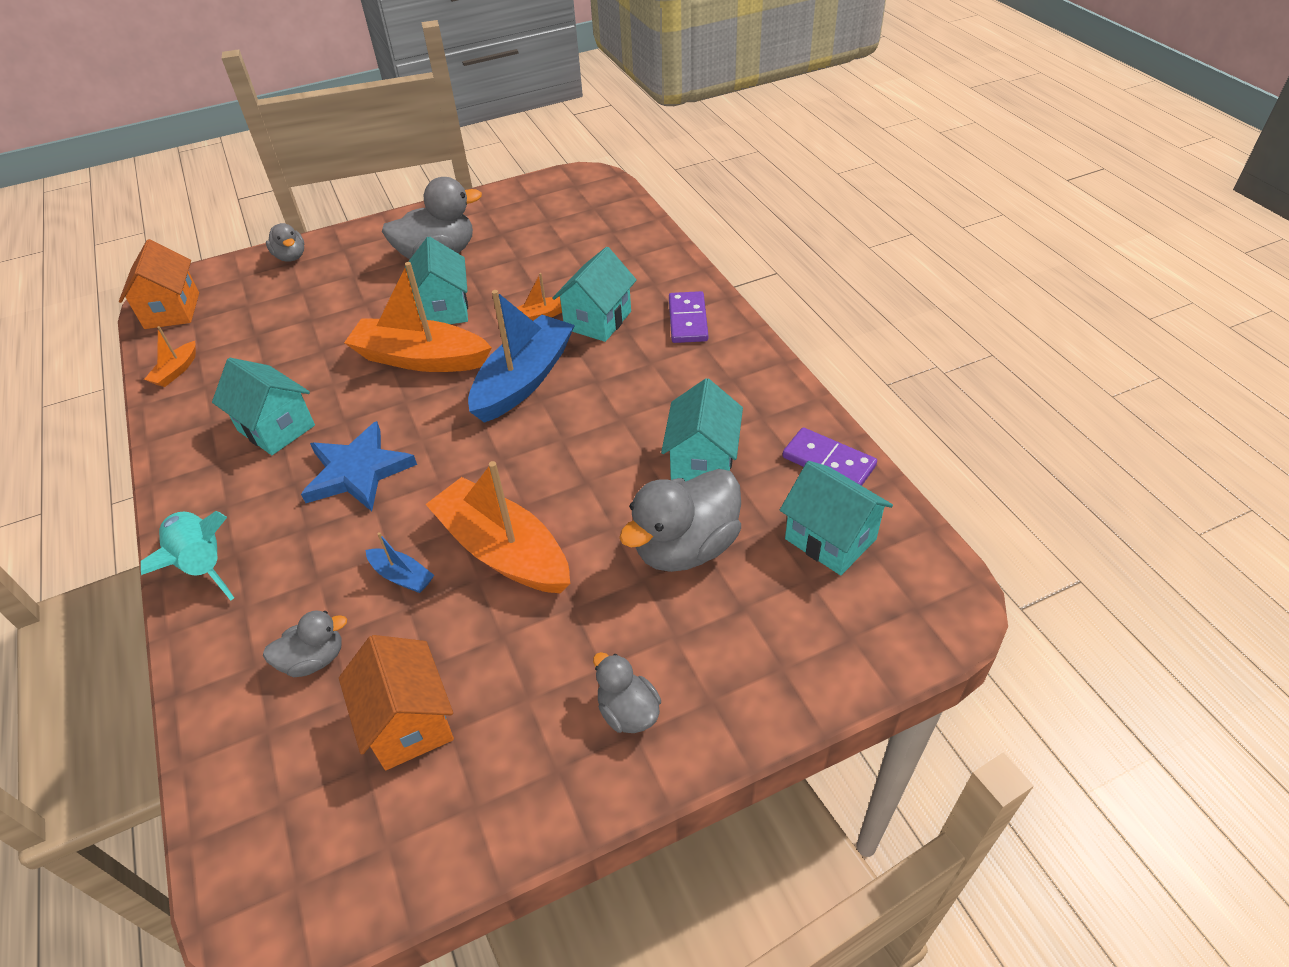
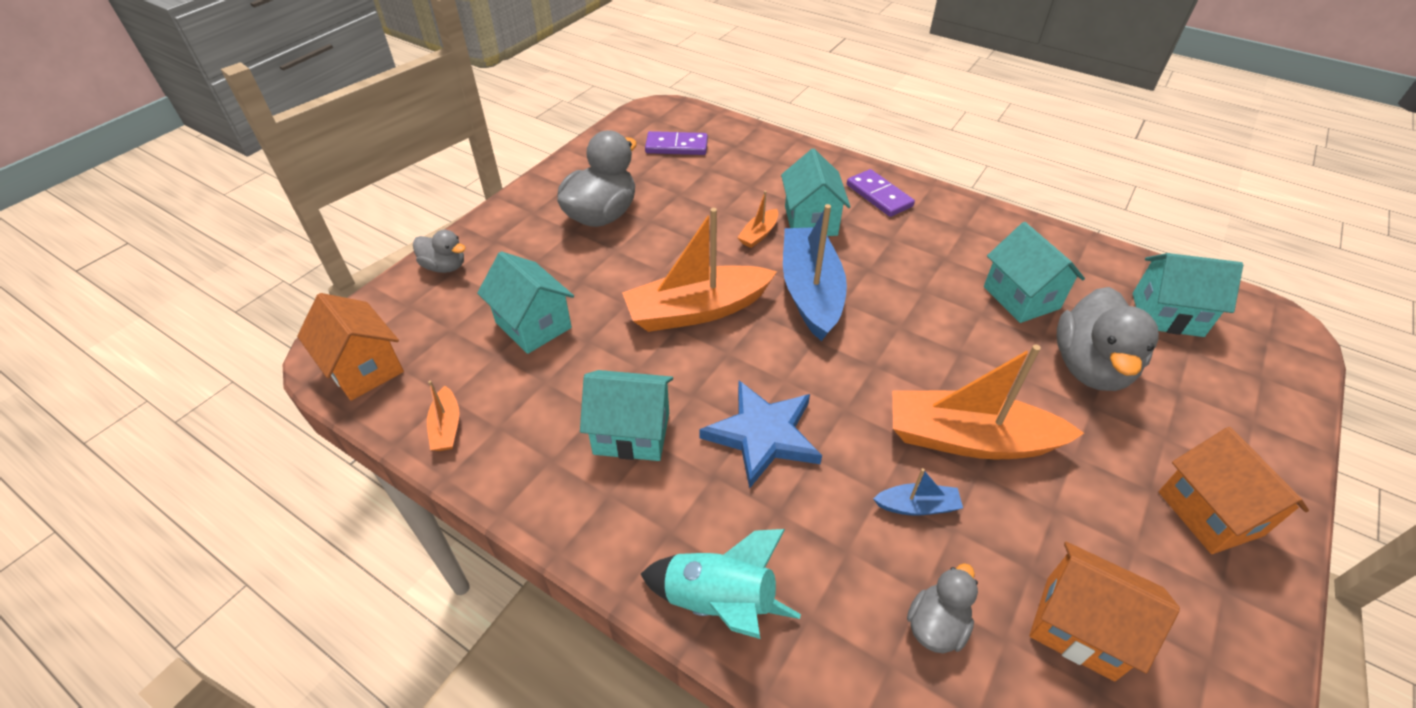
camera: 35 degrees left, 0 degrees up
turquoise house [405,237,468,324] -> turquoise house moved to [477,251,574,354]
grey duck [593,652,661,733] -> orange house [1159,427,1309,554]
purple domino [782,427,877,486] -> purple domino moved to [645,131,708,155]

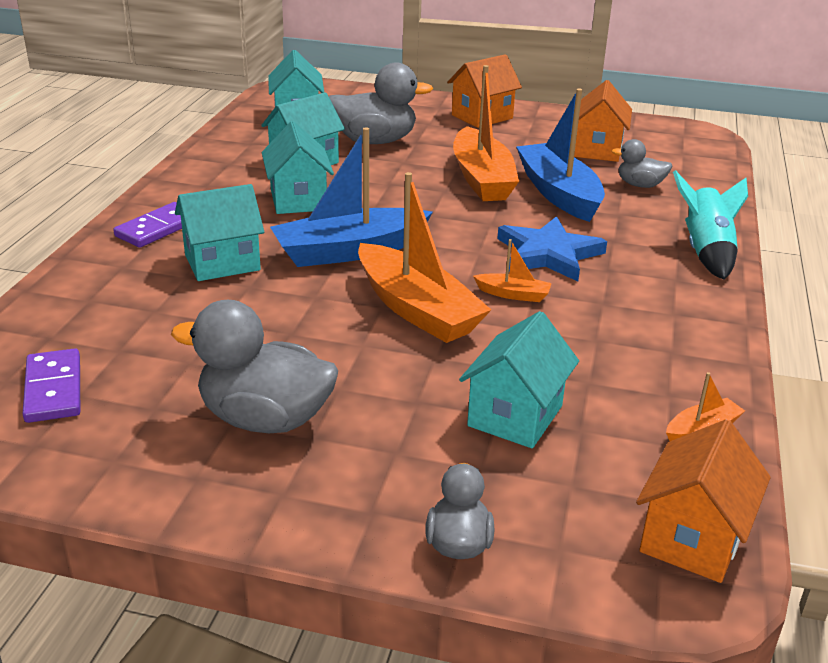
camera: 110 degrees left, 15 degrees down
turquoise house [580,370,673,461] -> turquoise house moved to [262,121,334,214]
orange boat [737,191,778,248] -> orange boat moved to [473,239,552,302]
blue boat [873,468,963,516] -> blue boat [516,88,605,222], size x2.25

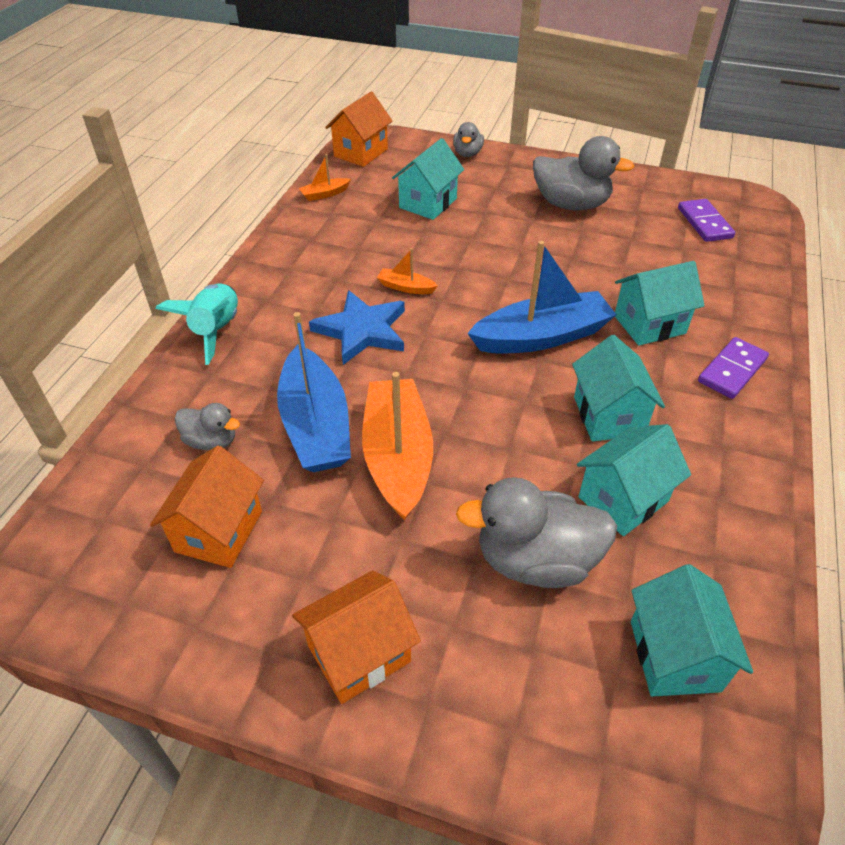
camera: 175 degrees left, 15 degrees up
orange boat [358,172,491,343] -> none

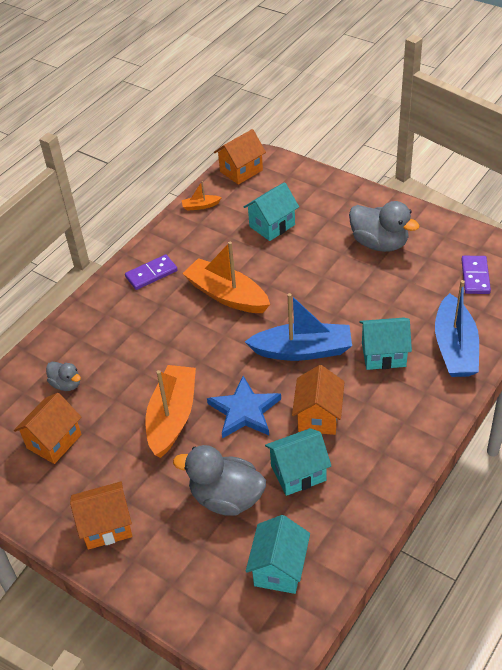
camera: 20 degrees right, 0 degrees up
turquoise rocket [155,284,238,365] -> none
blue boat [277,312,351,472] -> blue boat moved to [435,280,479,377]
blue star [309,290,405,365] -> blue star moved to [207,376,281,439]
orange boat [377,248,438,294] -> orange boat [182,242,270,313], size x2.25
grey duck [453,122,484,157] -> none
turquoise house [572,335,665,441] -> orange house [292,365,344,435]
purple domino [698,337,769,399] -> purple domino moved to [125,254,178,290]

